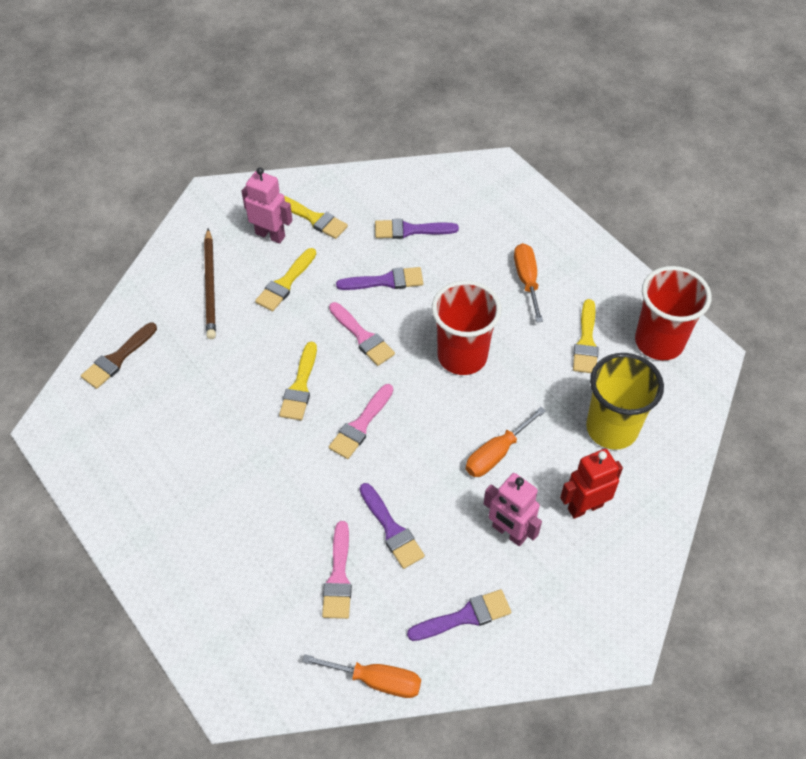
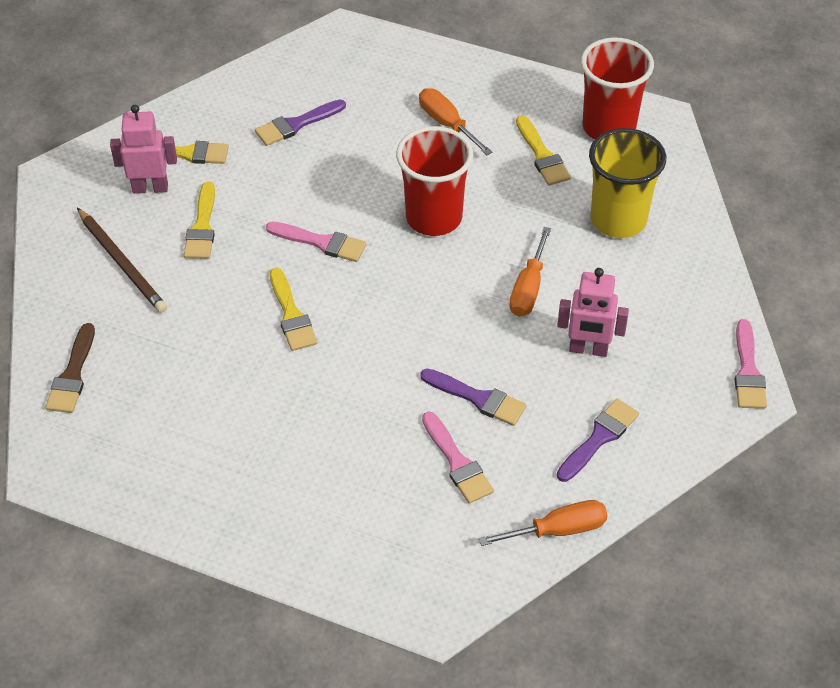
camera: 30 degrees left, 5 degrees down
pink brush [329,384,393,459] -> pink brush moved to [735,319,767,409]
purple brush [336,267,423,290] -> none
red robot [560,449,623,519] -> none

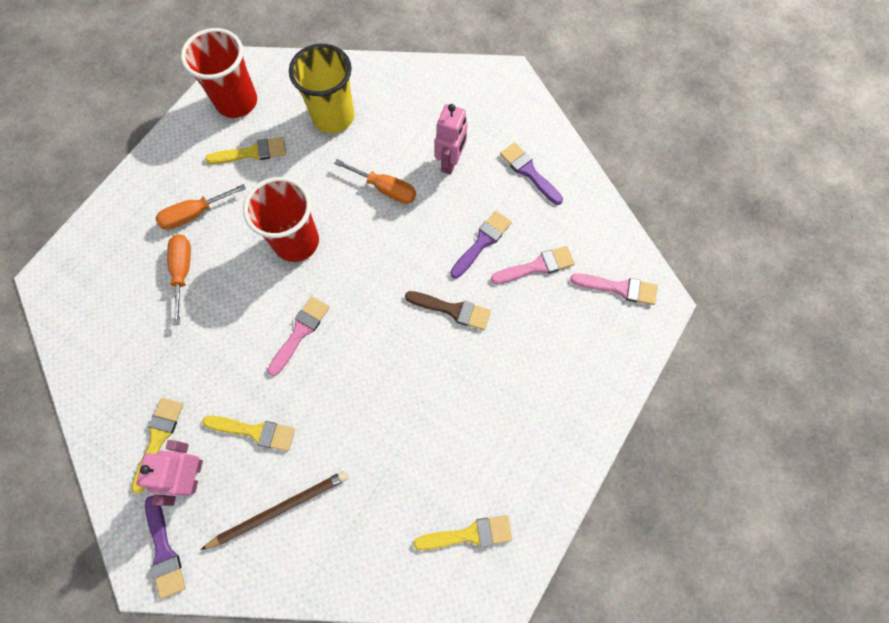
camera: 80 degrees left, 20 degrees up
brown brush [45,323,95,413] -> brown brush moved to [405,291,491,330]
purple brush [255,99,346,146] -> purple brush moved to [145,496,185,599]
yellow brush [270,268,317,351] -> yellow brush moved to [413,515,512,550]
orange screwdriver [479,500,608,546] -> orange screwdriver moved to [167,234,191,326]
pink brush [735,319,767,409] -> pink brush moved to [570,273,658,305]

